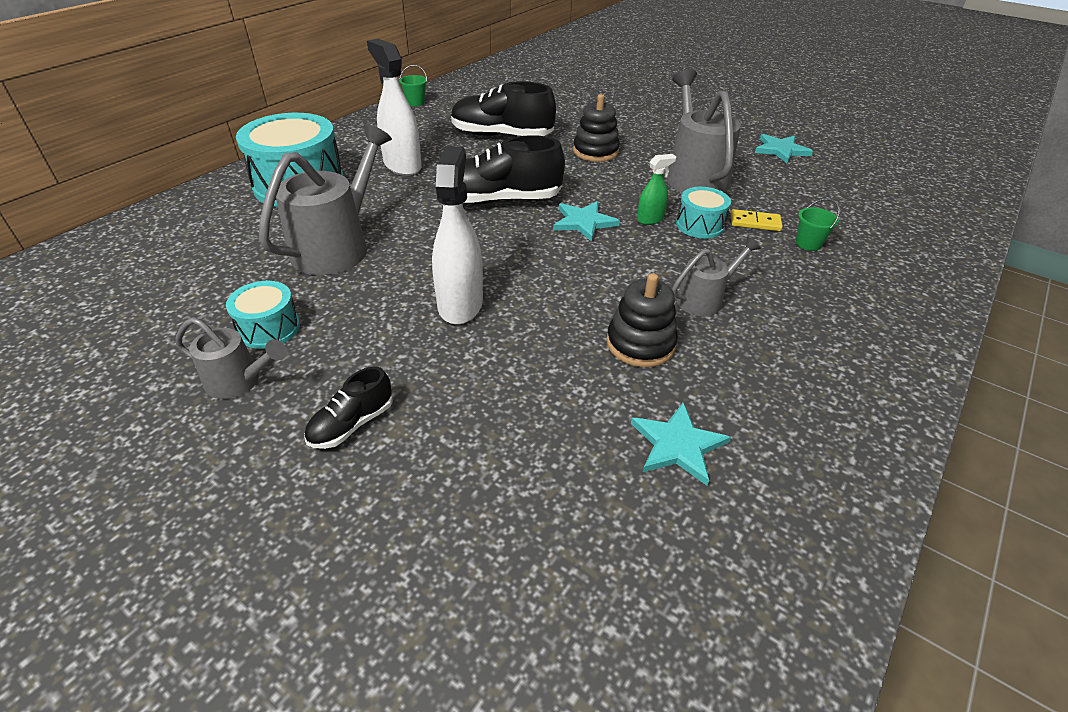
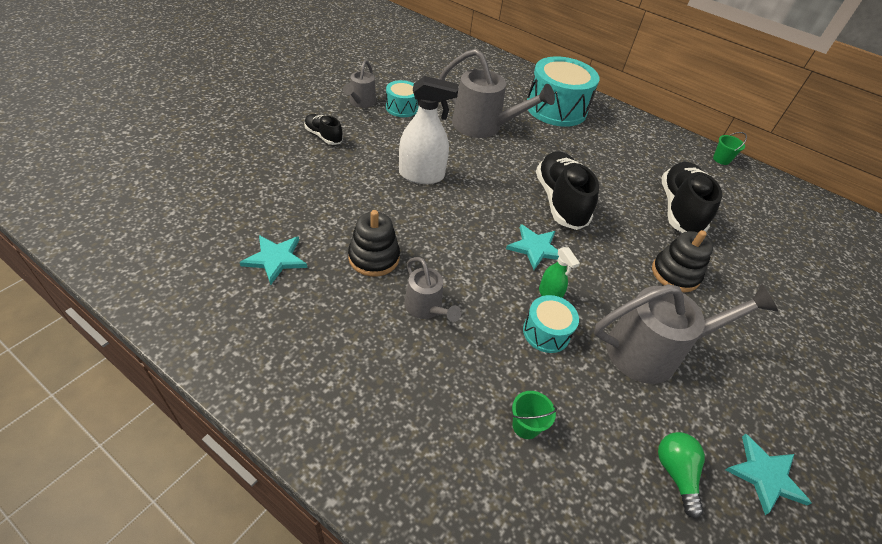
camera: 85 degrees right, 5 degrees up
white spray bottle [367,39,422,176] -> none
yellow domino [731,209,783,231] -> none
none -> green light bulb [658,432,705,519]

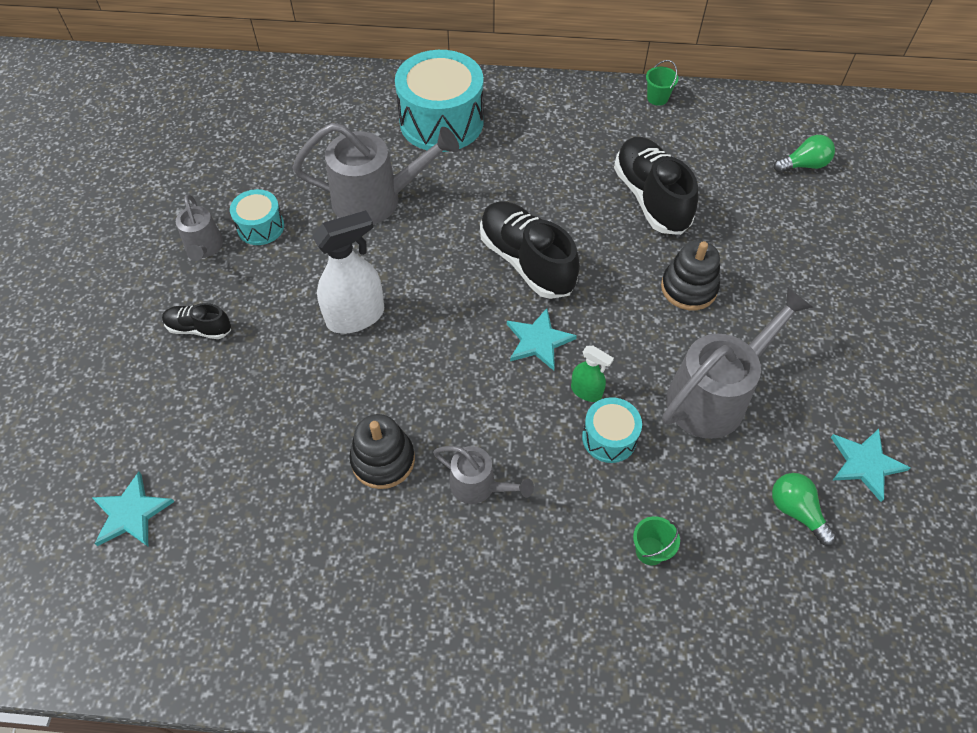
camera: 25 degrees left, 10 degrees up
turquoise star [240,235,307,285] -> turquoise star moved to [92,472,175,546]
none -> green light bulb [774,135,835,173]

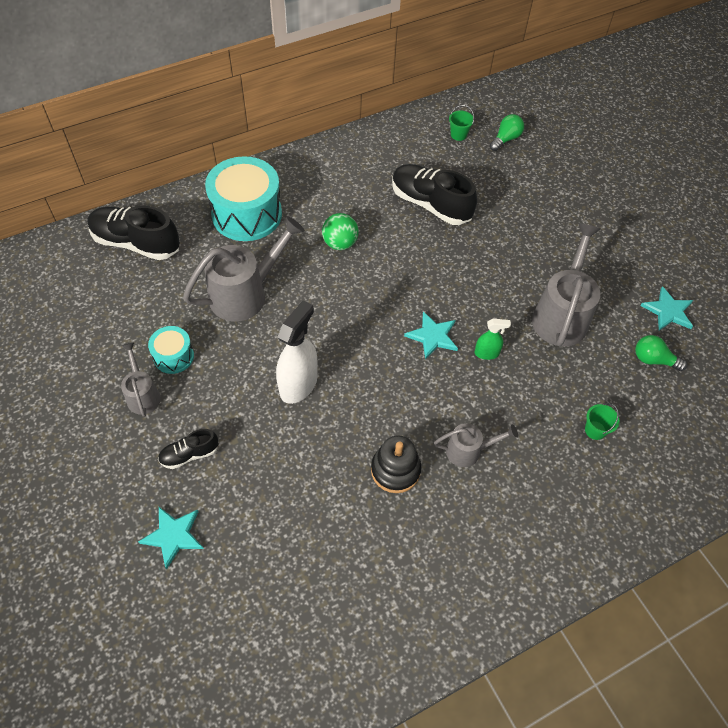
camera: 35 degrees left, 0 degrees up
turquoise star [92,472,175,546] -> turquoise star moved to [138,507,204,570]
grey watering can [176,194,223,261] -> grey watering can turned 150 degrees counterclockwise [121,342,161,417]
black shoe [480,201,580,299] -> black shoe moved to [87,206,180,260]
turquoise drum [582,397,642,463] -> none
green bucket [646,60,679,106] -> green bucket moved to [449,105,474,141]
black stacking toy [661,240,720,310] -> none
none -> green ball [322,213,358,250]

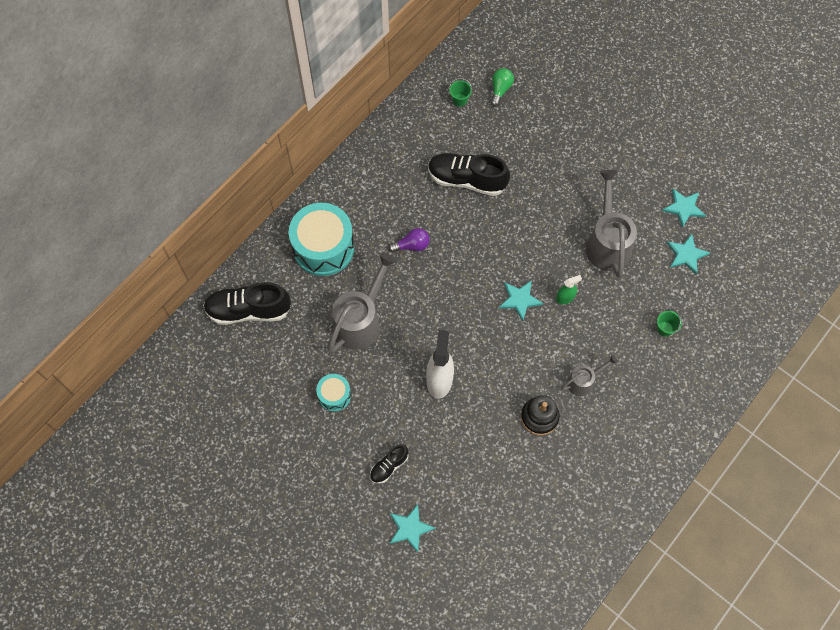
camera: 20 degrees left, 10 degrees up
grey watering can [121,342,161,417] -> none
green ball [322,213,358,250] -> purple light bulb [388,228,430,252]
green light bulb [635,335,687,371] -> turquoise star [667,234,710,275]

